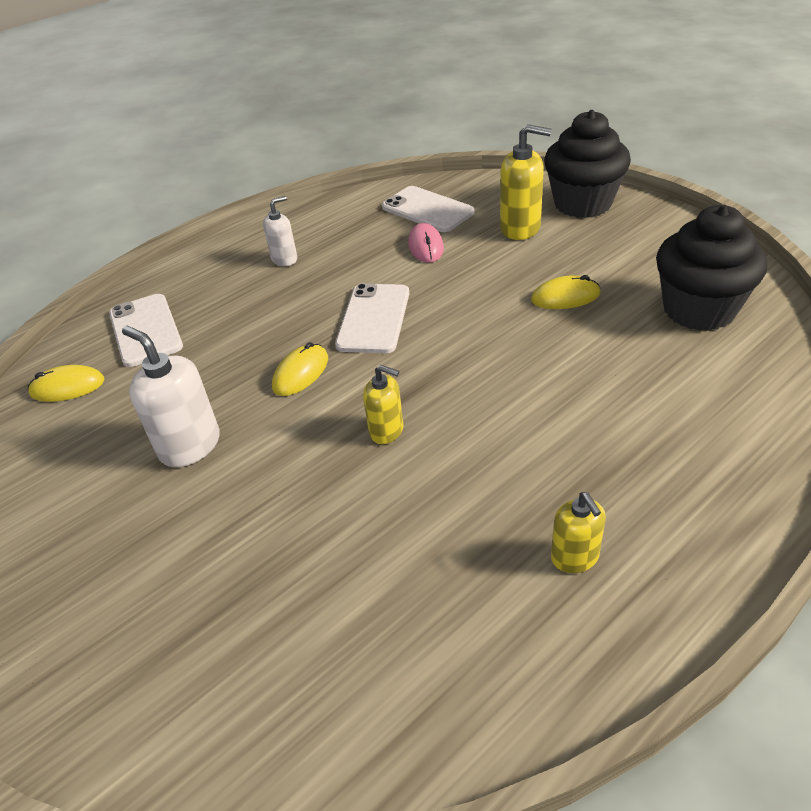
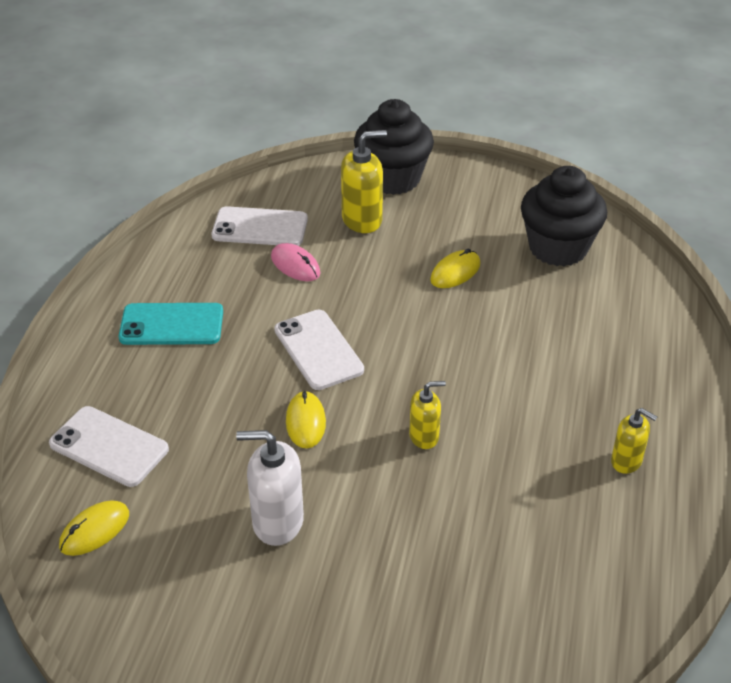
camera: 40 degrees left, 0 degrees up
white soap dispenser [263,196,297,266] -> turquoise phone [119,303,223,345]

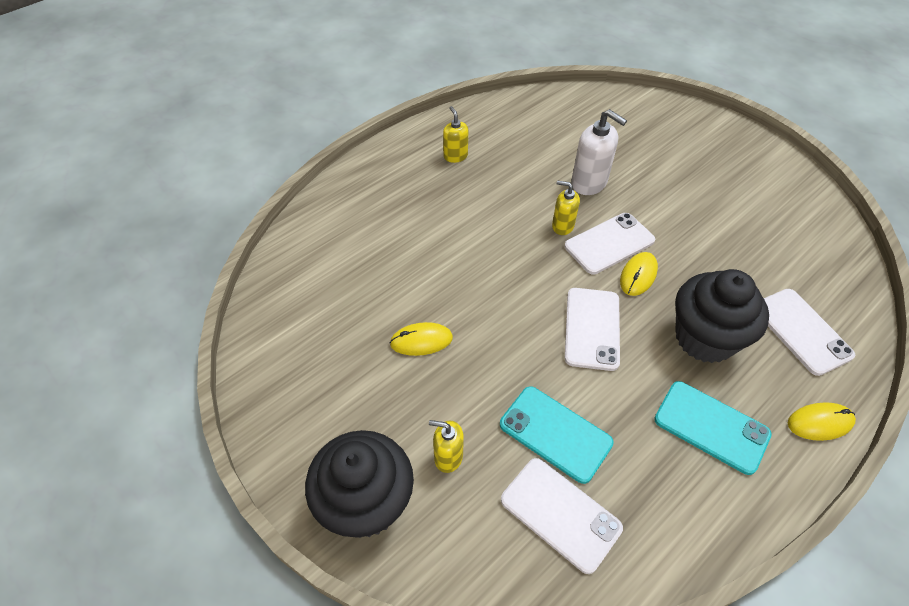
camera: 145 degrees left, 10 degrees up
yellow mouse [59,500,129,556] -> yellow mouse moved to [788,402,856,441]
white soap dispenser [236,430,304,546] -> white soap dispenser moved to [571,109,627,195]
pink mouse [271,243,320,281] -> turquoise phone [500,386,614,484]
yellow soap dispenser [341,130,387,233] -> yellow soap dispenser [429,420,464,473], size x0.61
black cupcake [521,166,607,266] -> black cupcake moved to [675,269,769,363]
none -> white phone [564,213,655,274]

